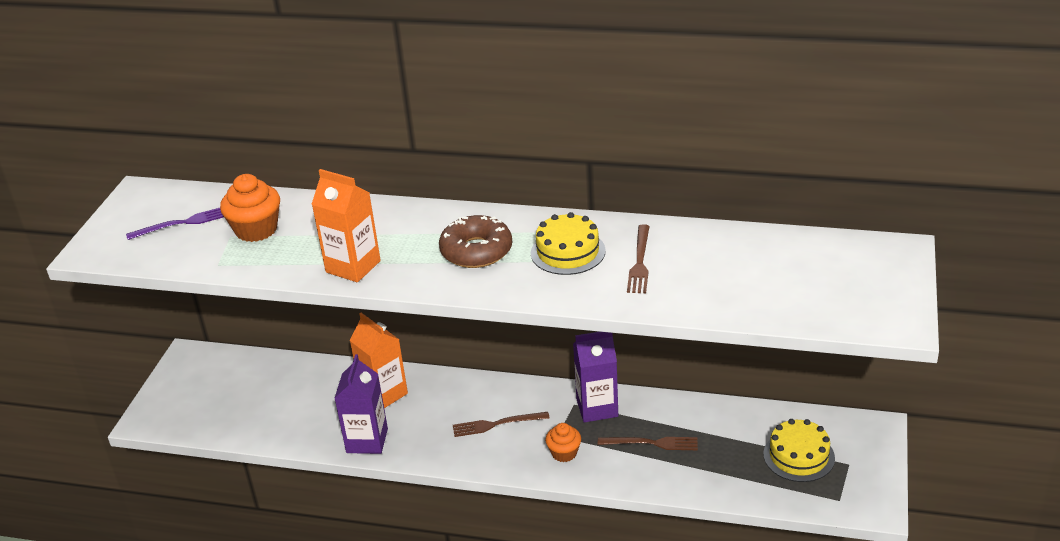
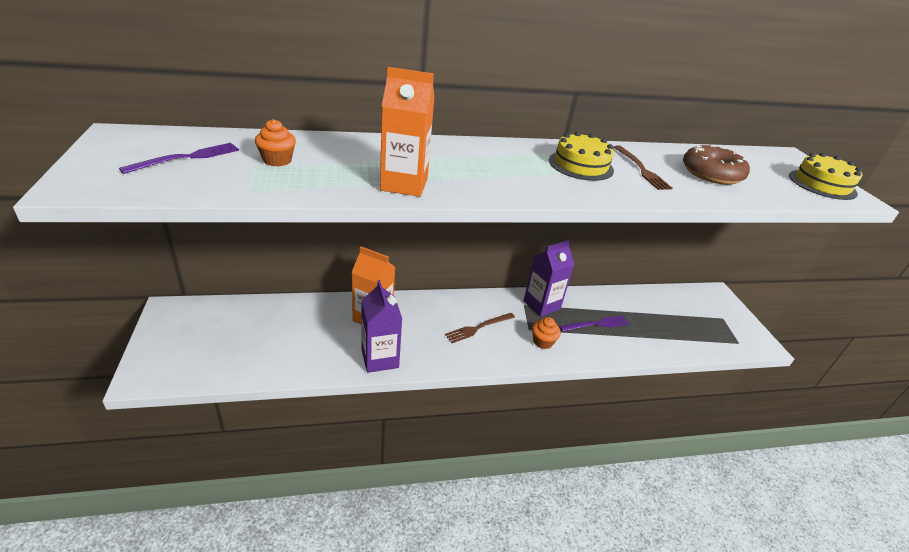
camera: 30 degrees left, 0 degrees up
orange cupcake [220,174,280,242] -> orange cupcake [255,119,296,167], size x0.63
brown donut [439,215,512,268] -> brown donut moved to [683,145,750,185]
brown fork [598,437,698,450] -> purple fork [559,315,629,332]
yellow cake [763,419,835,482] -> yellow cake moved to [789,153,862,200]

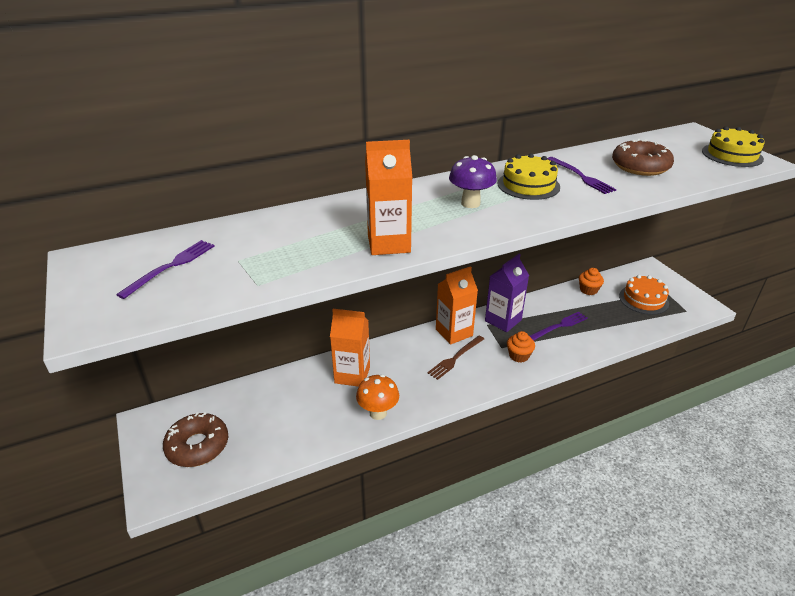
camera: 10 degrees left, 0 degrees up
orange cupcake [255,119,296,167] -> orange cupcake moved to [579,268,604,295]
purple carton [361,280,402,373] -> orange mushroom [356,374,399,420]
brown fork [614,145,673,190] -> purple fork [547,157,616,194]
none -> brown donut [163,412,228,467]
none -> orange carton [436,266,478,345]
none -> purple mushroom [449,155,497,208]
none -> orange cake [619,275,669,315]

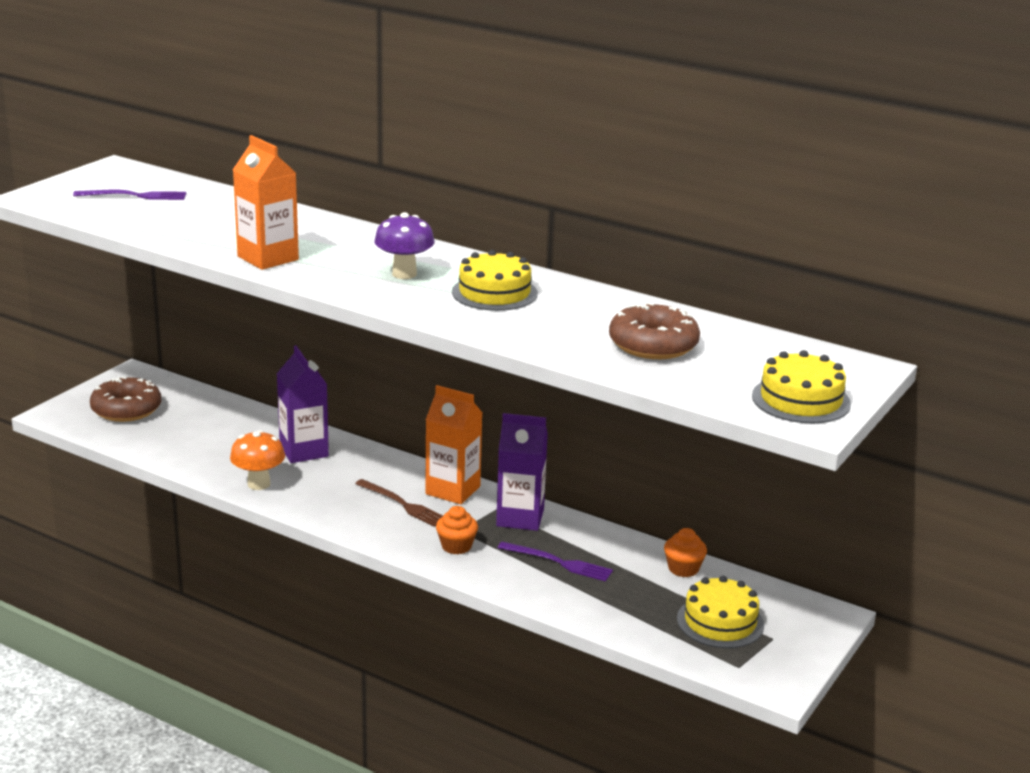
camera: 55 degrees right, 10 degrees down
orange carton [330,309,370,387] -> purple carton [277,345,329,463]
brown fork [427,336,484,380] -> brown fork turned 150 degrees counterclockwise [355,479,443,527]
purple fork [547,157,616,194] -> none
orange cake [619,275,669,315] -> yellow cake [677,576,764,648]

